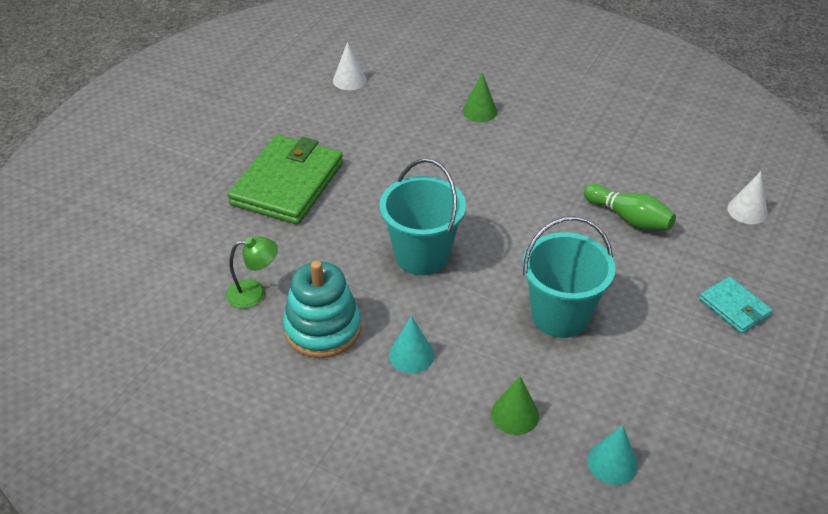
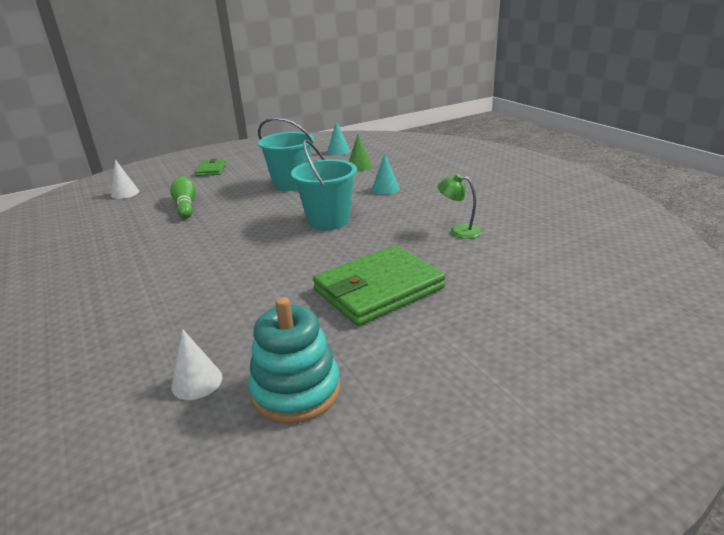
camera: 145 degrees left, 15 degrees down
turquoise stacking toy [283,260,361,358] -> turquoise stacking toy moved to [248,297,340,424]
green cone [462,73,498,122] -> none
turquoise wallet [699,276,772,333] -> green wallet [195,159,227,176]

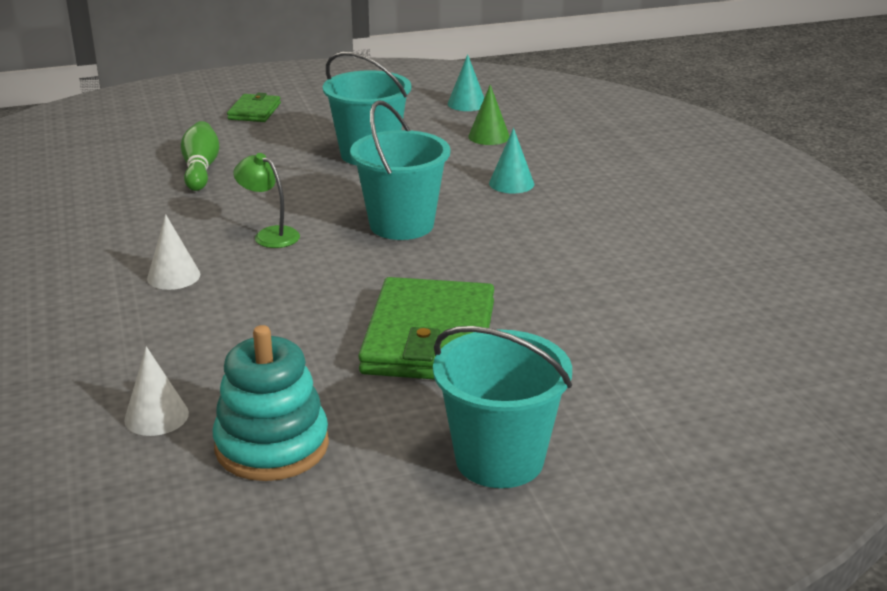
camera: 10 degrees right, 0 degrees up
white cone [111,159,139,199] -> white cone moved to [147,214,200,290]
green wallet [313,245,446,326] -> green wallet turned 60 degrees counterclockwise [358,277,494,380]
green lamp [438,174,482,239] -> green lamp moved to [233,153,300,248]
none -> turquoise bucket [433,326,572,488]

